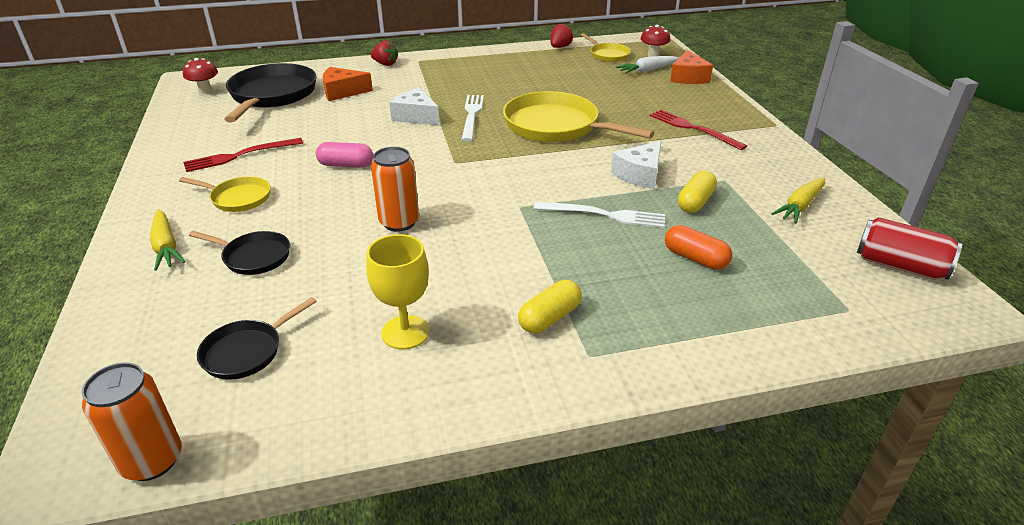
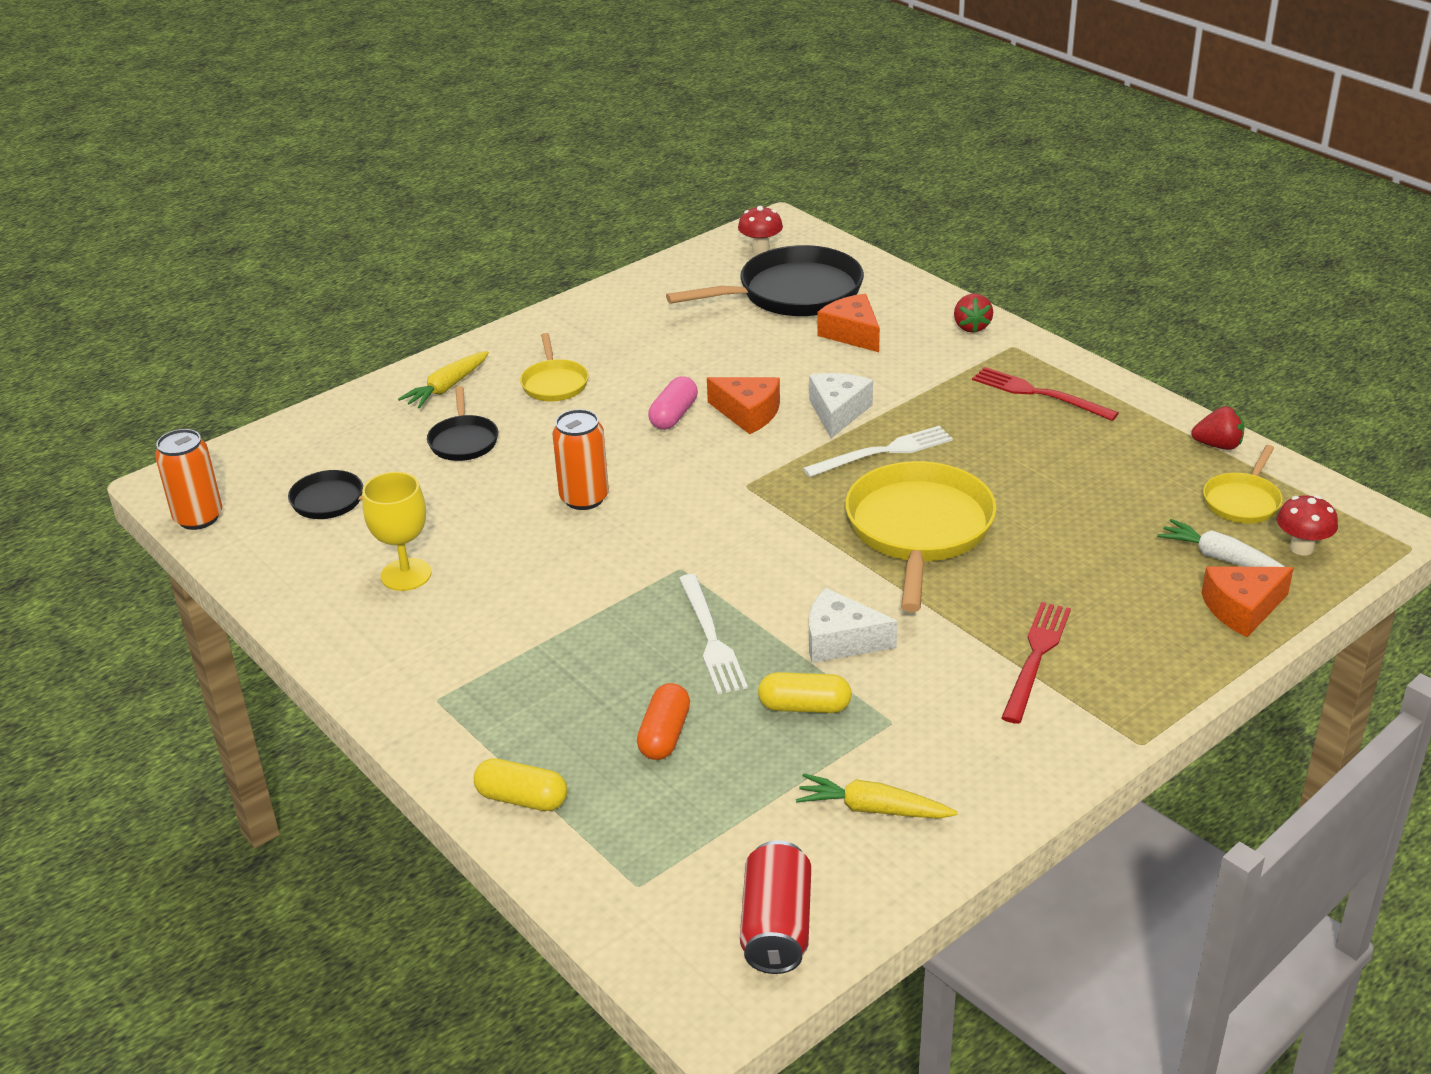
camera: 65 degrees right, 0 degrees up
red fork [183,138,303,172] -> red fork moved to [972,367,1119,421]
pink capsule [316,142,373,168] -> pink capsule turned 45 degrees clockwise [648,376,698,430]
yellow capsule [518,280,582,333] -> yellow capsule moved to [474,758,567,811]
none -> orange cheese [707,377,780,434]

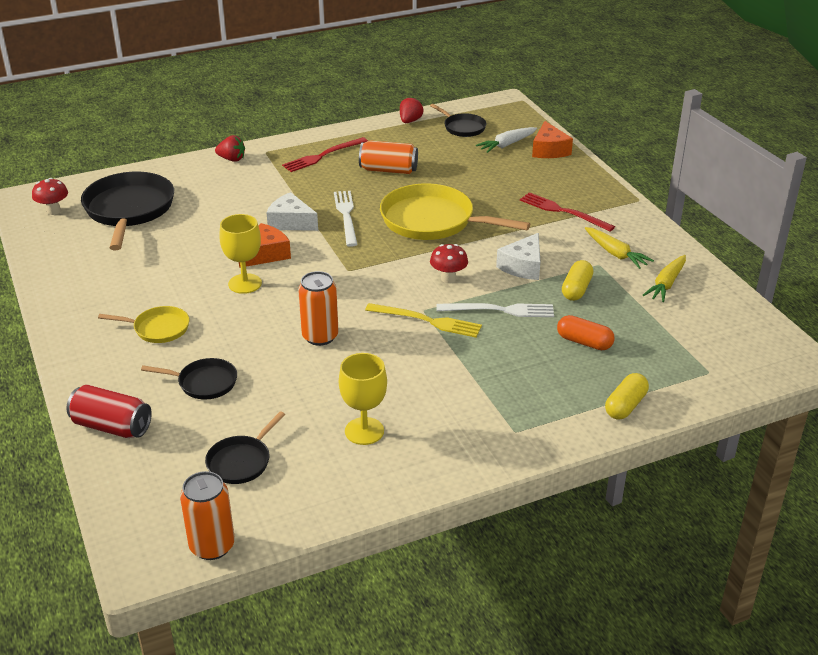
camera: 75 degrees left, 0 degrees up
yellow carrot [398,351,489,409] -> yellow carrot moved to [585,227,654,269]
pink capsule [648,376,698,430] -> yellow goblet [219,214,262,294]
red can [740,840,811,974] -> red can moved to [67,385,152,438]
orange cheese [817,294,880,352] -> none
yellow pan [1203,445,1283,524] -> black pan [430,104,486,137]
red mushroom [1277,495,1338,555] -> red mushroom moved to [430,244,468,283]
none -> orange can [359,140,418,174]
none -> yellow fork [365,303,482,338]

